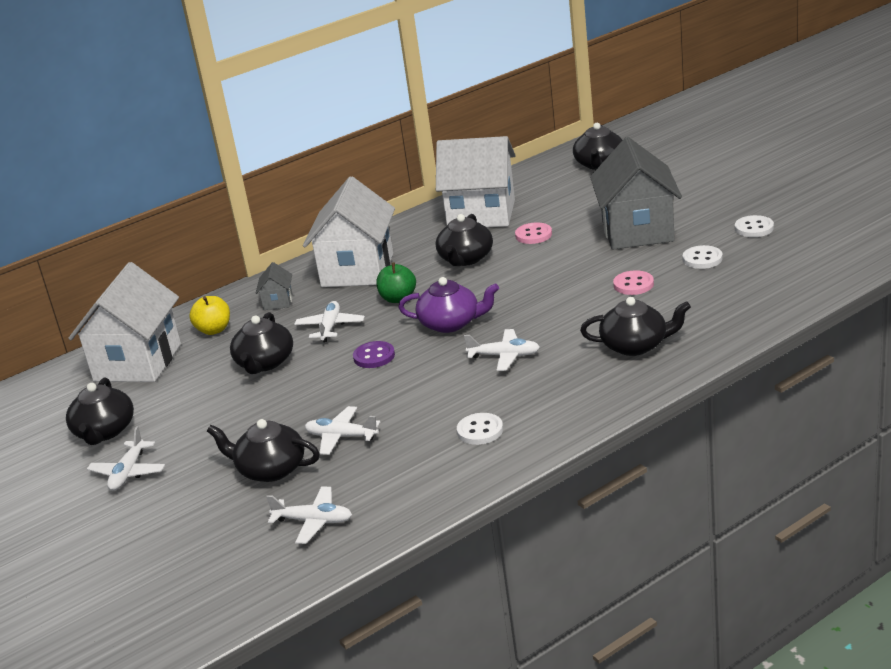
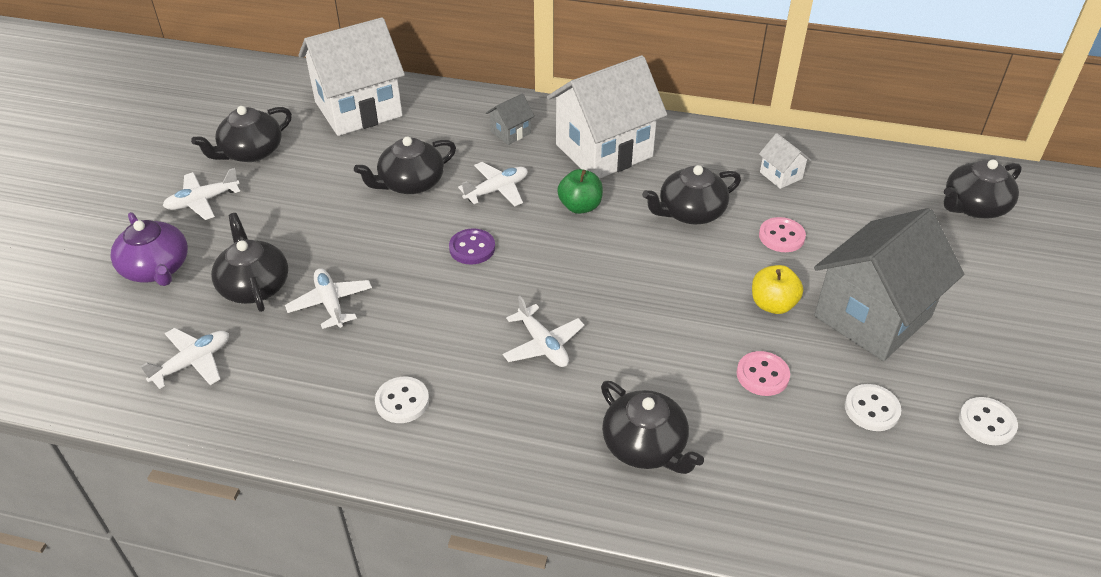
camera: 45 degrees right, 15 degrees up
yellow apple [189,296,230,335] -> yellow apple moved to [752,265,803,314]
white plane [266,486,352,544] -> white plane turned 105 degrees counterclockwise [140,328,229,389]
purple teapot [398,277,499,333] -> purple teapot moved to [110,212,188,286]
white house [436,136,515,227] -> white house [759,133,811,189], size x0.42

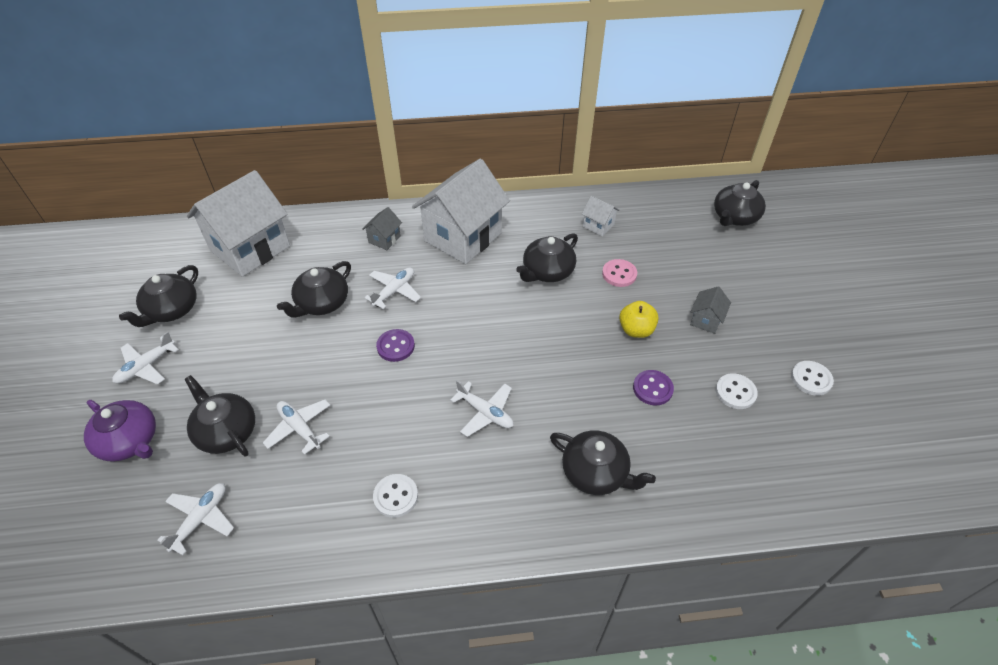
camera: 20 degrees left, 5 degrees up
green apple [557,169,603,214] -> none
pink button [736,351,790,396] -> purple button [633,370,674,406]
grey house [814,208,964,361] -> grey house [690,286,731,334], size x0.42

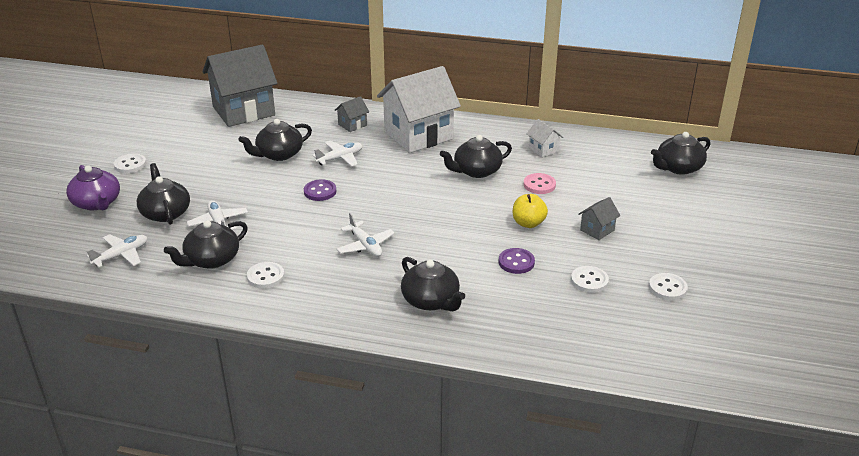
camera: 20 degrees right, 15 degrees down
white plane [112,331,179,385] -> white button [114,153,146,173]
black teapot [119,265,198,327] -> black teapot moved to [164,220,248,269]
white house [187,170,290,277] -> grey house [202,44,277,127]

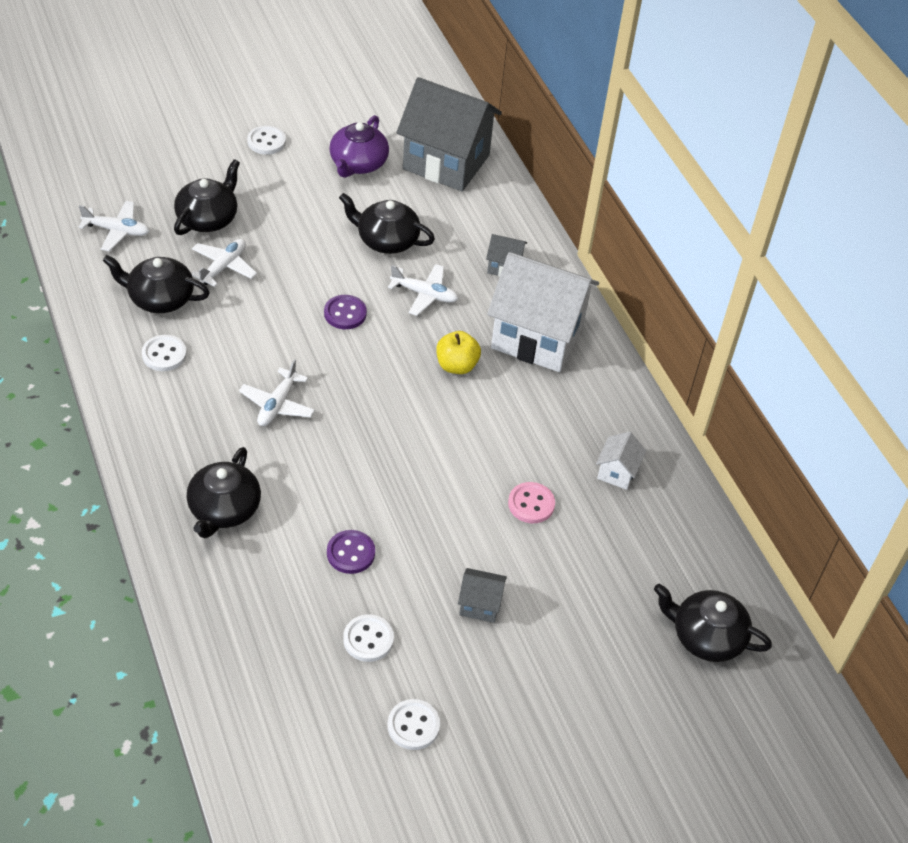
camera: 50 degrees right, 15 degrees up
purple teapot [66,165,120,210] -> purple teapot moved to [329,115,389,178]
black teapot [440,135,512,178] -> none
yellow apple [513,194,548,228] -> yellow apple moved to [436,331,481,374]

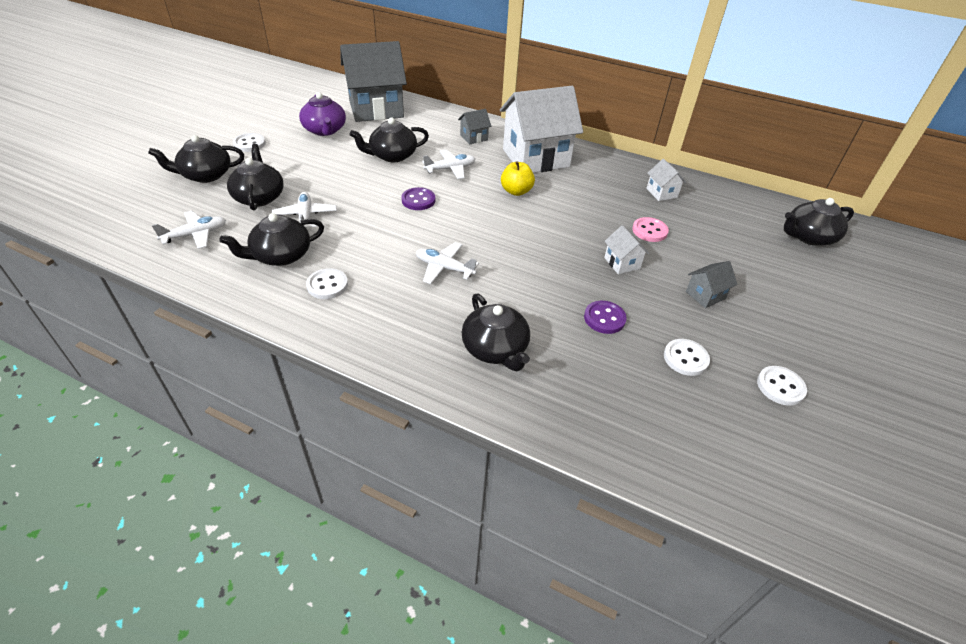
camera: 40 degrees left, 5 degrees down
white plane [239,359,315,426] -> white plane turned 135 degrees clockwise [416,242,479,284]
none -> black teapot [148,135,244,183]
none -> white house [604,225,650,274]

